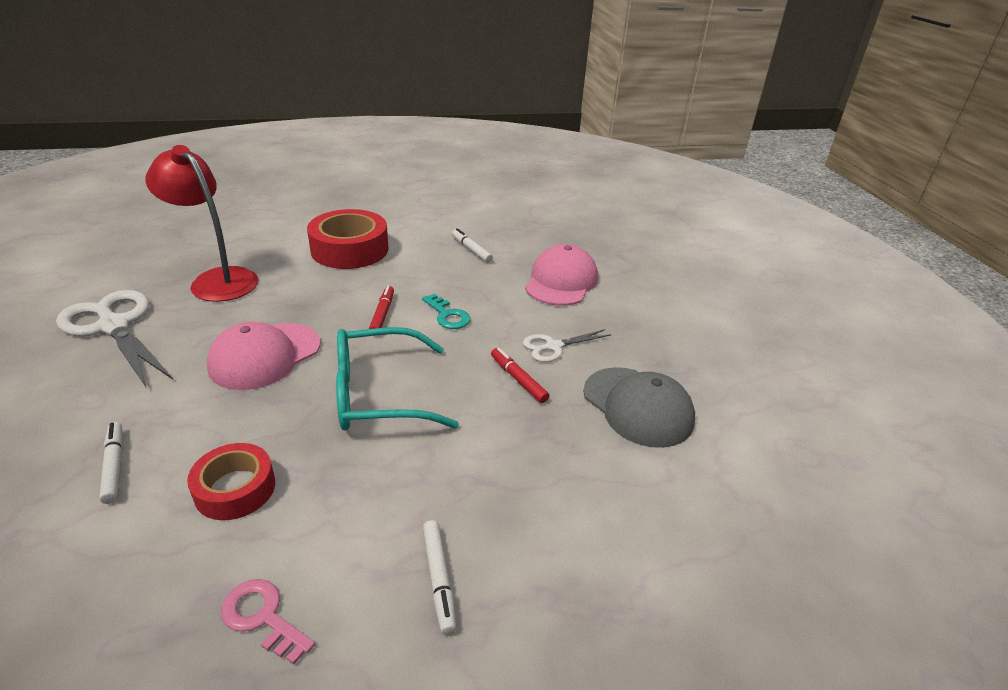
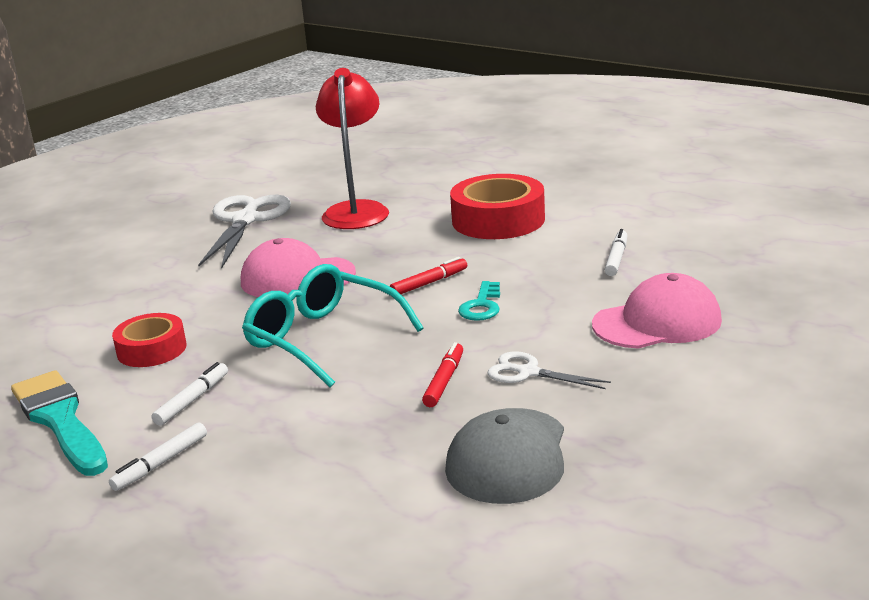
camera: 55 degrees right, 10 degrees down
white marker [99,422,123,504] -> white marker moved to [152,362,228,426]
pink key [221,579,315,665] -> turquoise brush [11,370,108,476]

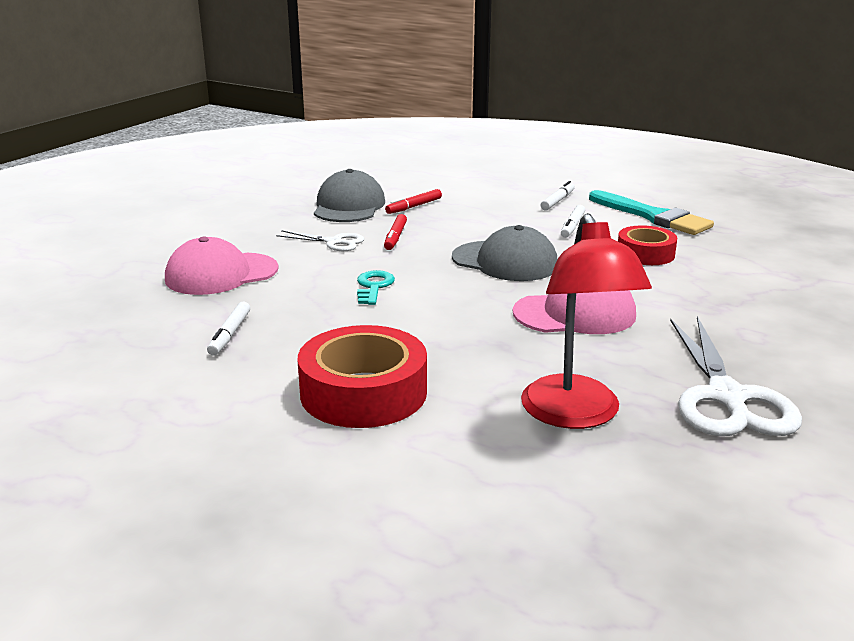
camera: 170 degrees right, 0 degrees up
turquoise glasses [242,264,424,387] -> grey cap [452,225,558,281]
red marker [390,257,467,294] -> red marker moved to [385,189,442,214]

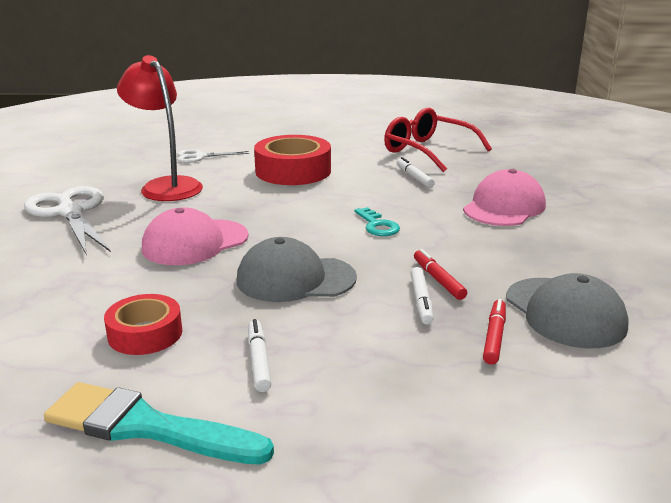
camera: 150 degrees right, 0 degrees up
white scissors [276,230,364,251] -> white scissors moved to [177,149,249,163]
white marker [541,181,575,210] -> white marker moved to [411,267,433,325]
none -> red glasses [384,108,492,172]

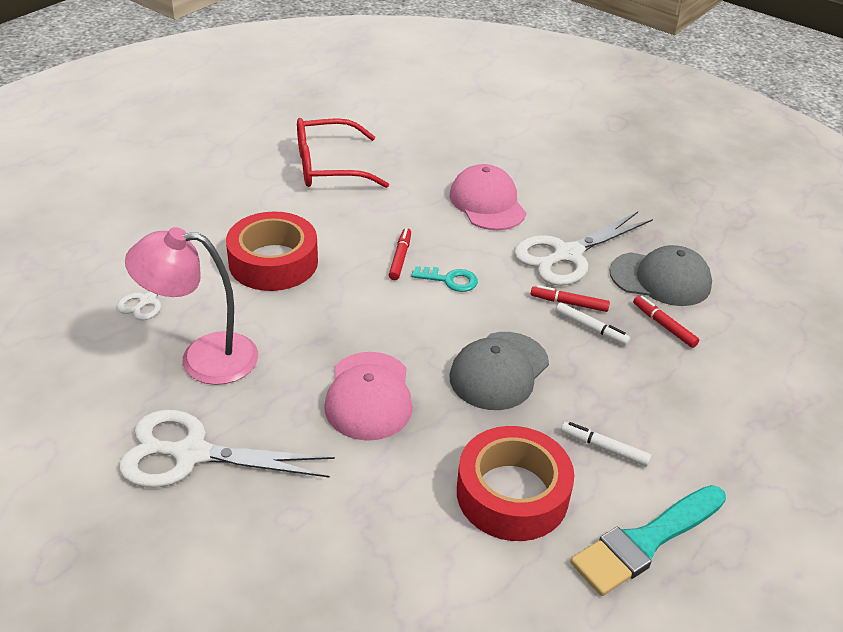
camera: 55 degrees left, 15 degrees up
red tape [104,294,182,355] -> red tape [457,426,574,541], size x1.63
red lamp [117,55,203,201] -> pink lamp [125,227,258,385]
white marker [397,157,435,188] -> none
none -> red marker [389,228,411,280]
none -> white scissors [514,212,653,286]

